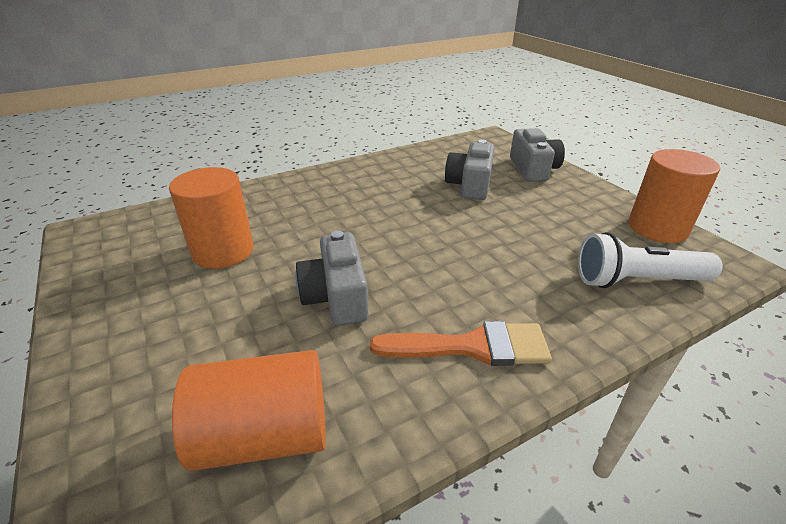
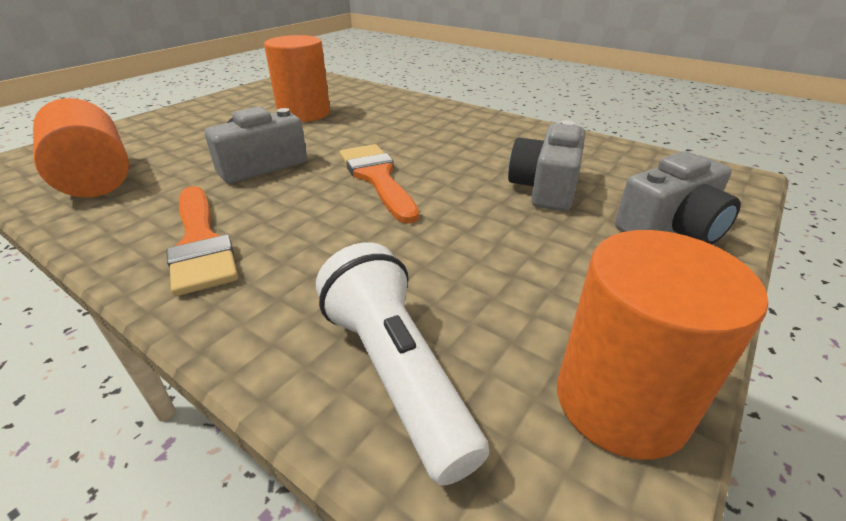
camera: 65 degrees right, 0 degrees up
grey camera [445,139,494,200] -> grey camera turned 60 degrees counterclockwise [508,120,585,211]
none -> orange brush [340,144,419,224]

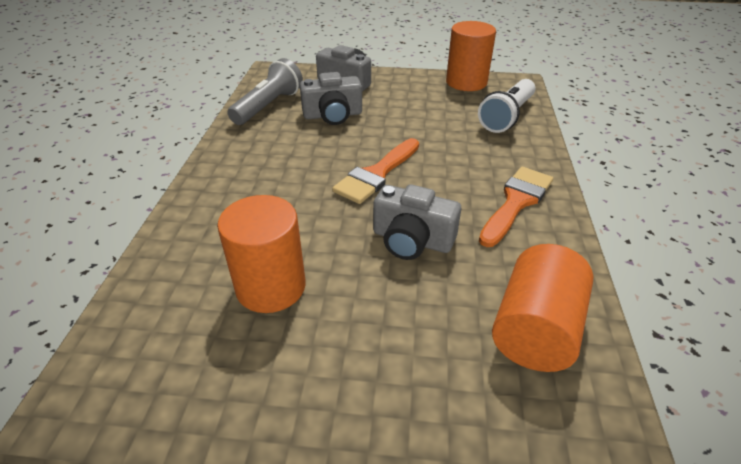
camera: 120 degrees left, 5 degrees up
none -> grey flashlight [227,58,303,125]

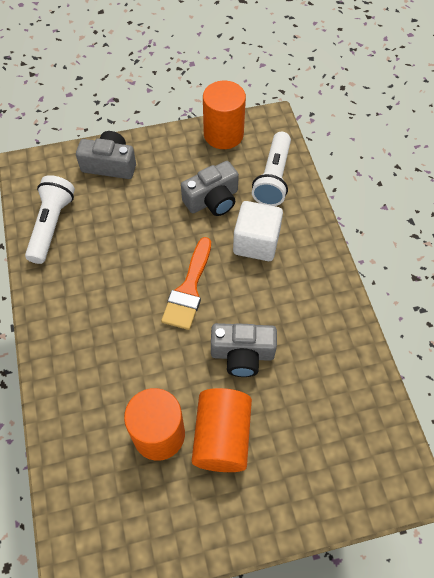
camera: 20 degrees left, 20 degrees up
grey flashlight [227,58,303,125] -> white flashlight [25,175,75,264]
grey camera [300,72,362,125] -> grey camera moved to [181,161,239,216]
orange brush [479,167,553,247] -> none
orange cylinder [492,244,594,372] -> orange cylinder moved to [192,388,252,472]
none -> white cube [233,201,283,261]

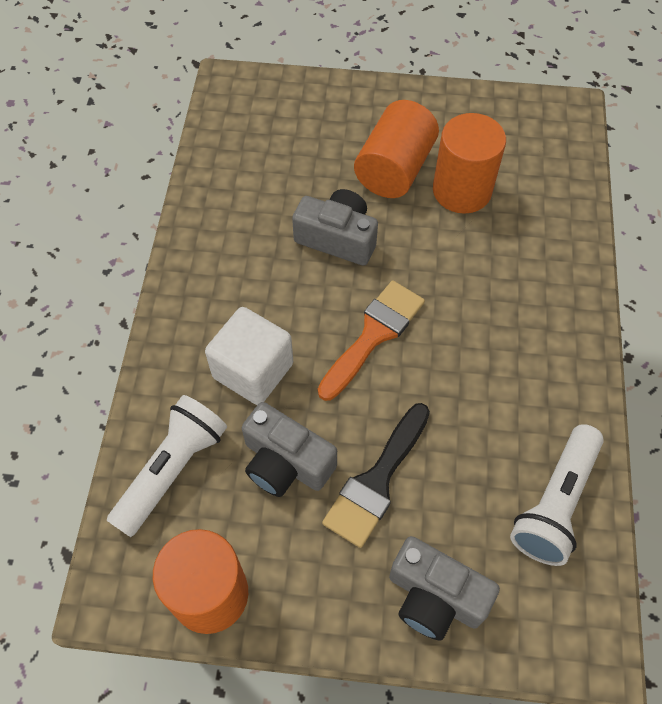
camera: 160 degrees left, 0 degrees up
grey camera [181,161,239,216] -> grey camera turned 135 degrees counterclockwise [242,402,337,497]
none -> black brush [322,403,430,548]

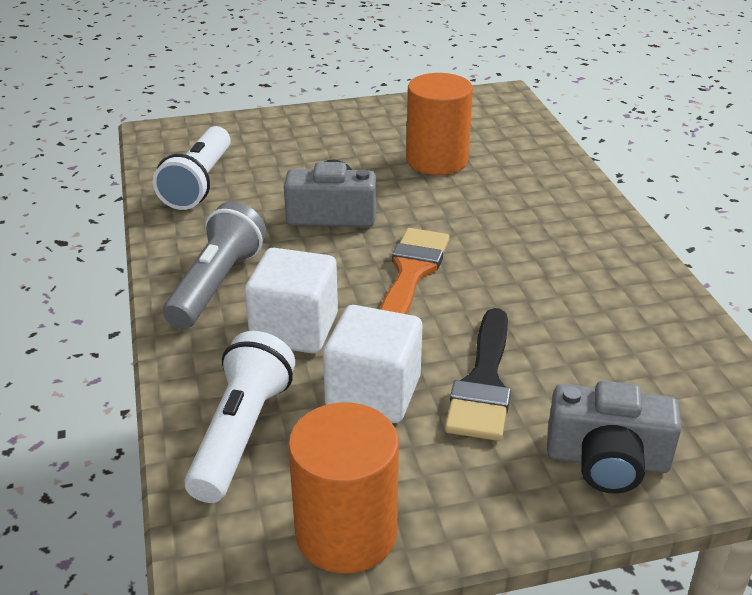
camera: 20 degrees left, 25 degrees down
grey camera [242,402,337,497] -> white cube [323,305,422,423]
orange cylinder [354,100,439,198] -> none
white flashlight [510,424,604,566] -> white flashlight moved to [153,126,231,210]
none -> grey flashlight [163,202,266,329]

